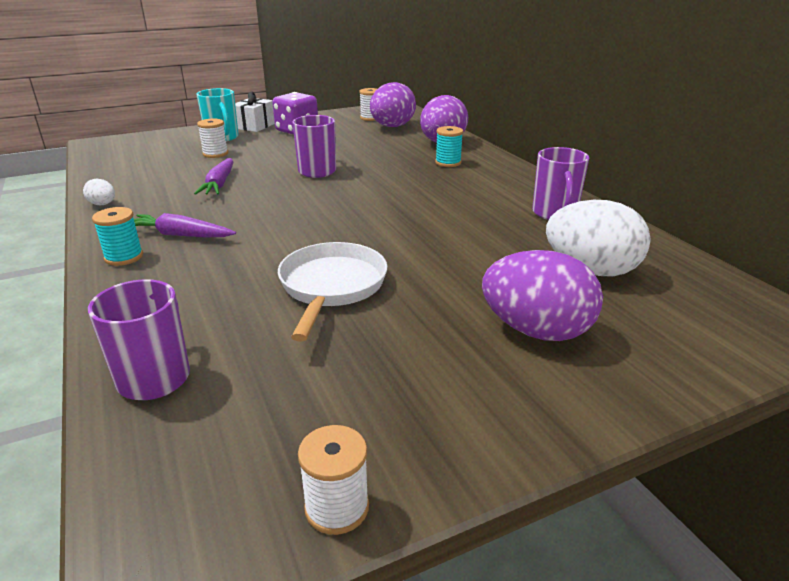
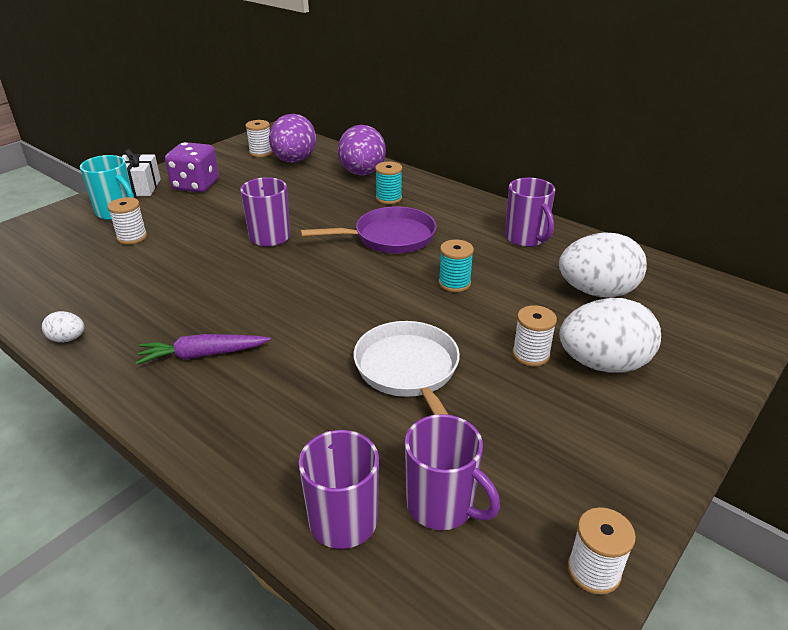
camera: 25 degrees left, 5 degrees up
turquoise spool [92,207,143,266] -> turquoise spool moved to [439,240,474,292]
purple carrot [194,158,233,195] -> none
purple egg [482,250,603,341] -> white egg [559,298,661,373]
none -> purple pan [300,207,437,253]
none -> purple mug [405,414,500,530]
none -> white spool [512,305,557,366]

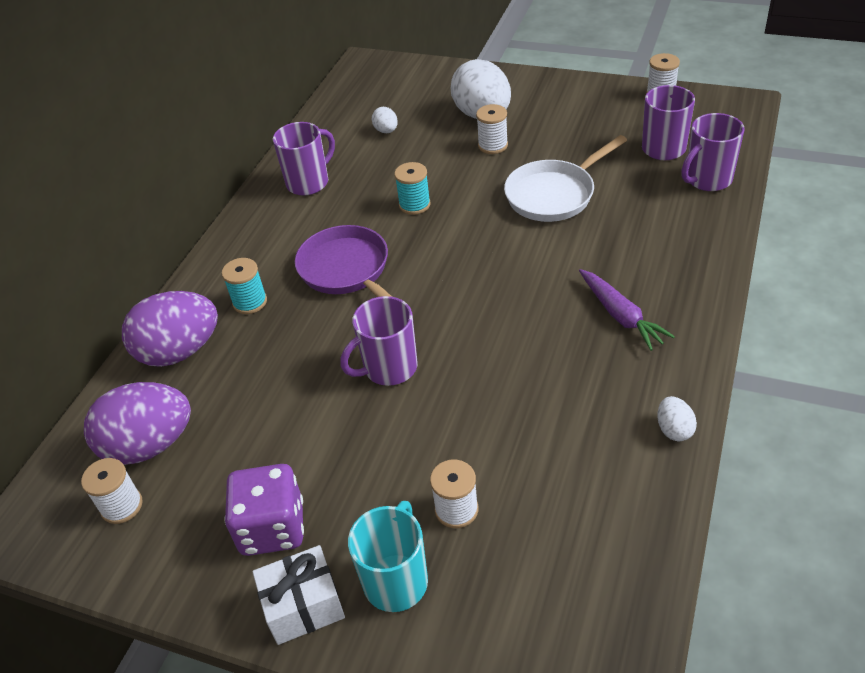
camera: 105 degrees left, 10 degrees up
white egg [559,232,647,298] -> white egg [372,107,398,133], size x0.45

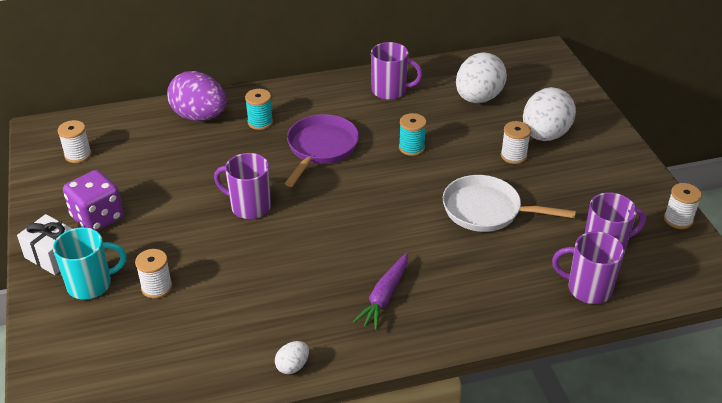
camera: 50 degrees right, 5 degrees down
purple egg [84,382,191,465] -> none
white egg [372,107,398,133] -> white egg [456,52,507,103], size x2.24

